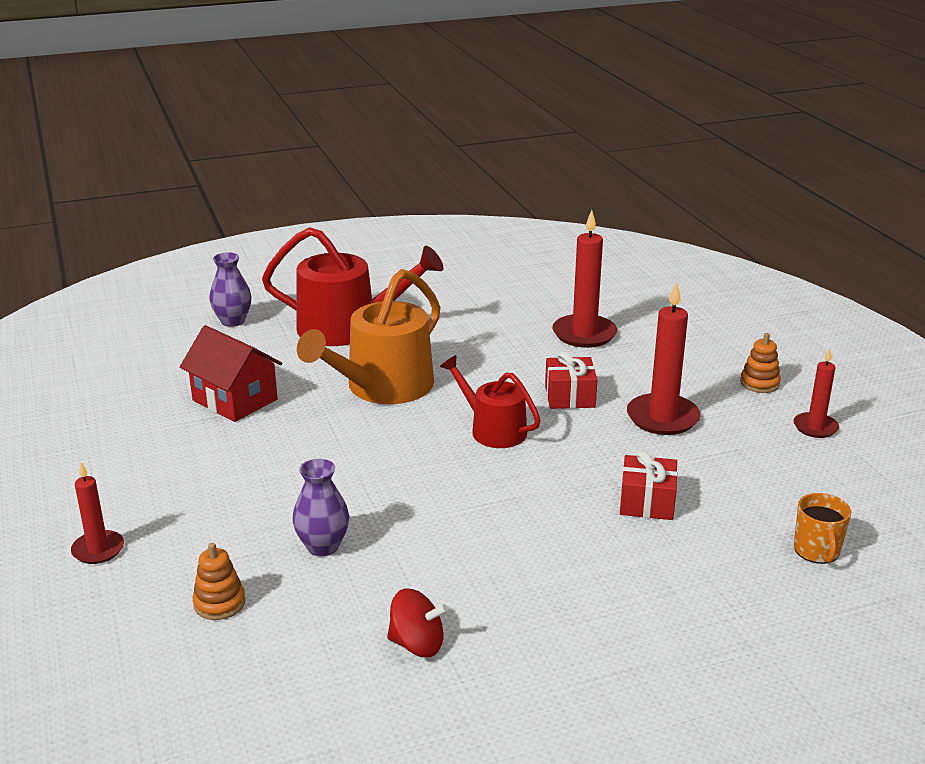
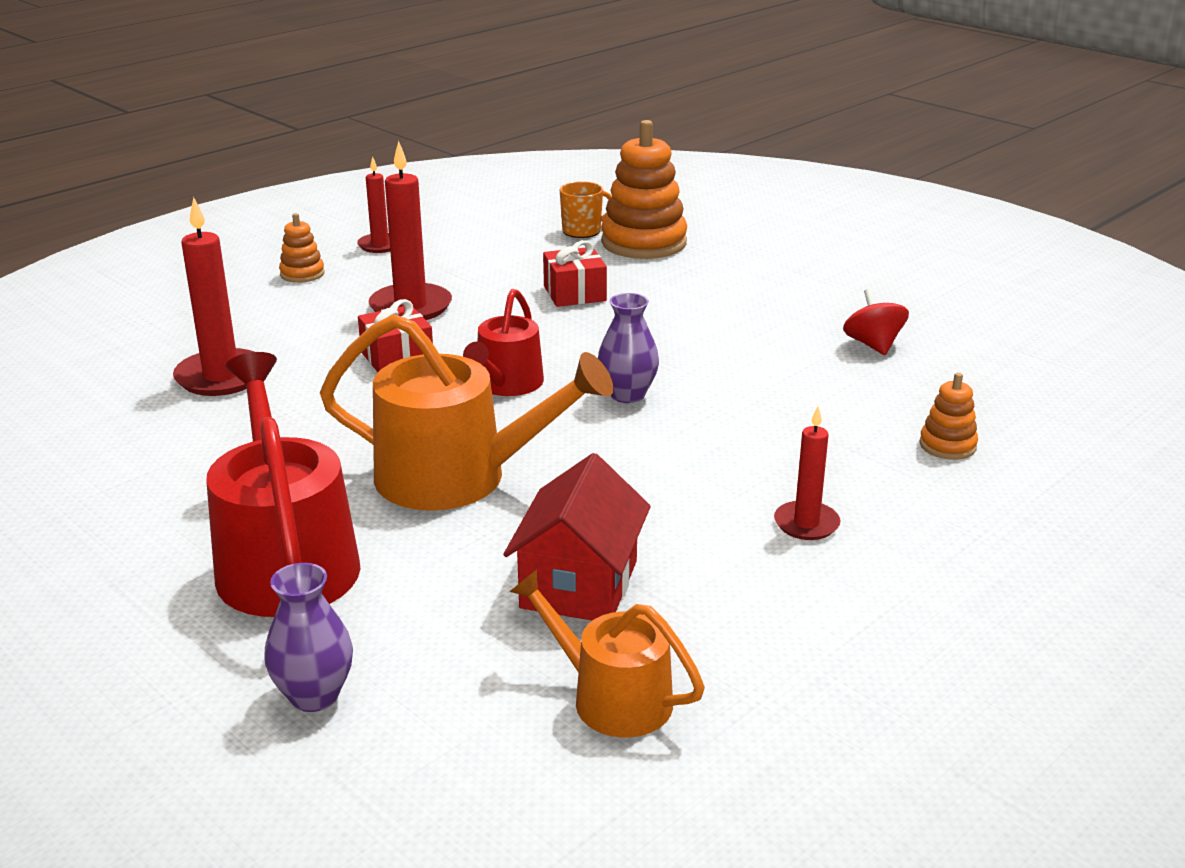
camera: 115 degrees left, 0 degrees up
red candle [71,462,124,564] -> red candle moved to [774,406,840,540]
purple vase [292,459,349,556] -> purple vase moved to [598,293,659,403]
none -> orange watering can [509,569,705,738]
none -> orange stacking toy [601,120,687,259]

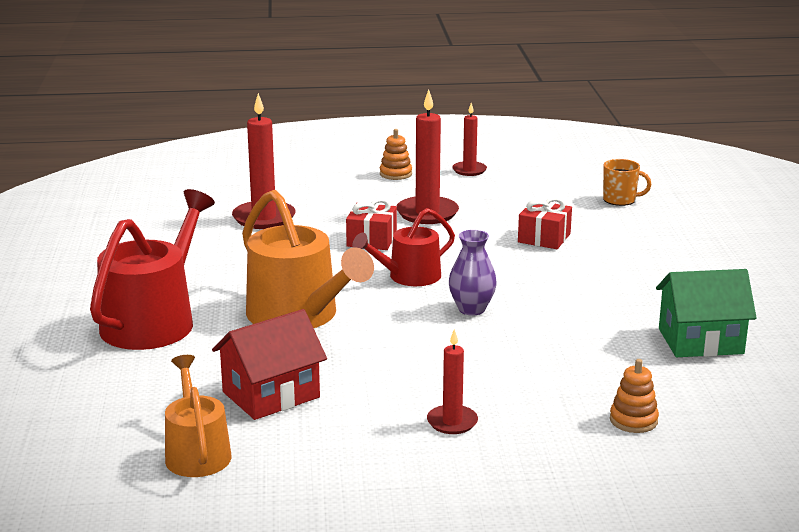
camera: 40 degrees right, 5 degrees down
purple vase [264,563,353,712] -> none
orange stacking toy [601,120,687,259] -> none
red spinning top [843,289,909,355] -> green house [656,269,757,357]

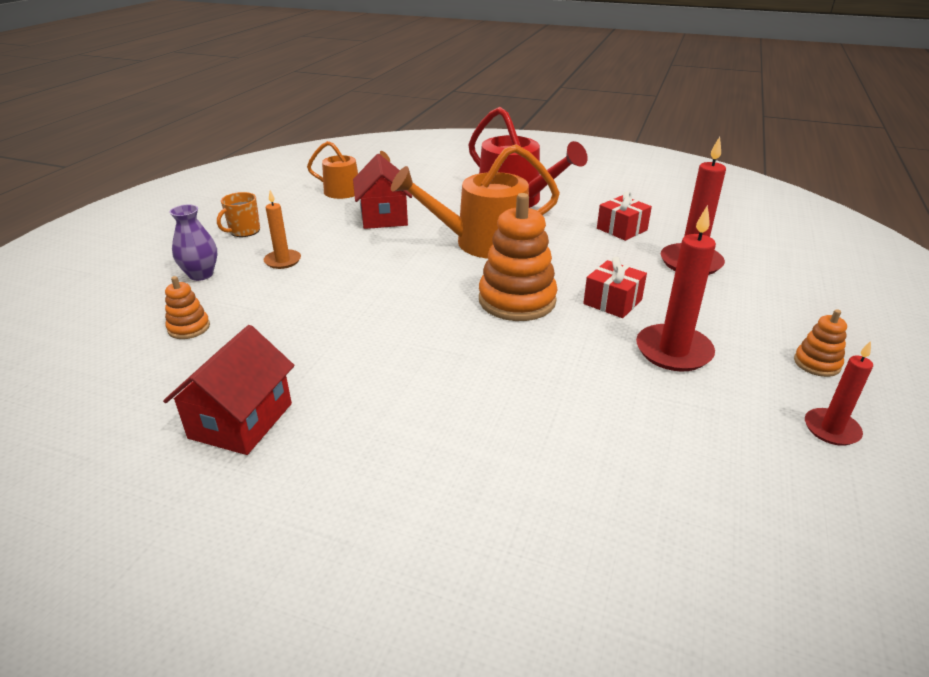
camera: 115 degrees right, 10 degrees up
red watering can [352,208,455,286] -> orange stacking toy [479,193,557,321]
red candle [427,329,478,434] -> orange candle [264,190,301,269]
purple vase [449,230,497,316] -> purple vase moved to [170,204,217,281]
red gift [518,198,572,249] -> red gift moved to [597,191,652,241]
orange mug [603,159,651,206] -> orange mug moved to [217,192,260,237]
green house [656,269,757,357] -> red house [163,325,295,455]

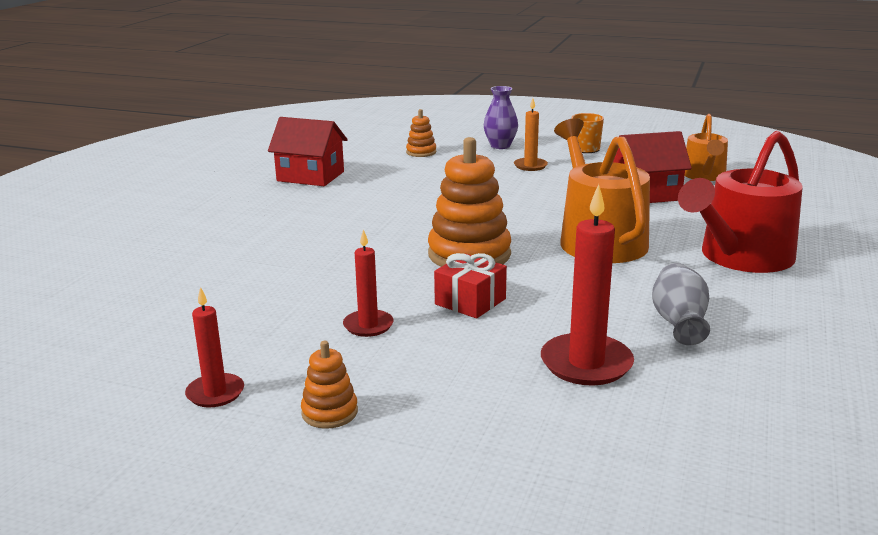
camera: 90 degrees right, 10 degrees down
red gift [597,191,652,241] -> grey vase [652,263,710,345]
red candle [636,205,716,371] -> red candle [343,229,394,337], size x0.60

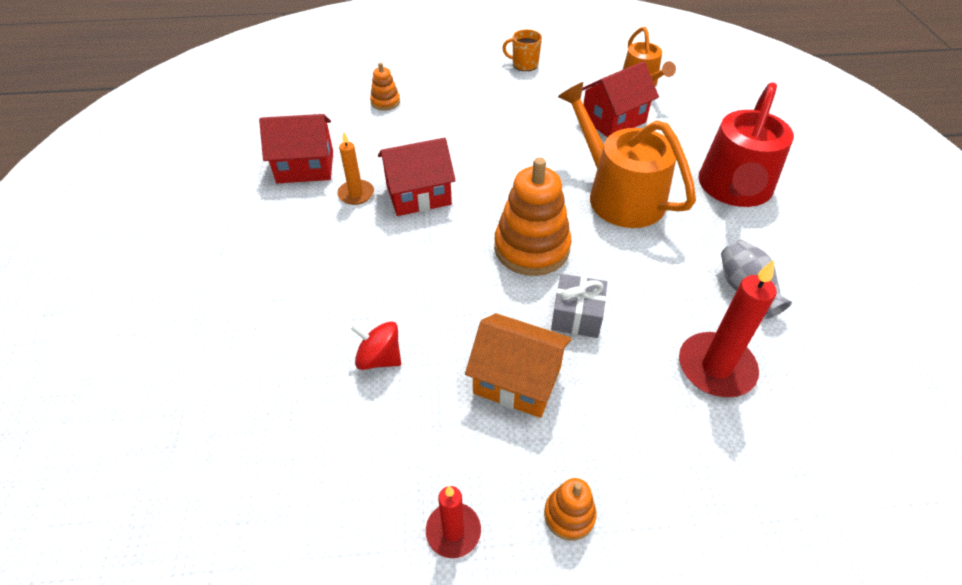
camera: 25 degrees left, 25 degrees up
red candle [343,229,394,337] -> orange house [465,313,572,418]
red gift [434,253,507,318] -> grey gift [551,274,607,338]
purple vase [484,86,518,149] -> none
orange candle [514,98,548,171] -> orange candle moved to [337,132,374,205]
none -> red spinning top [350,321,401,370]
none -> red house [378,138,456,216]

